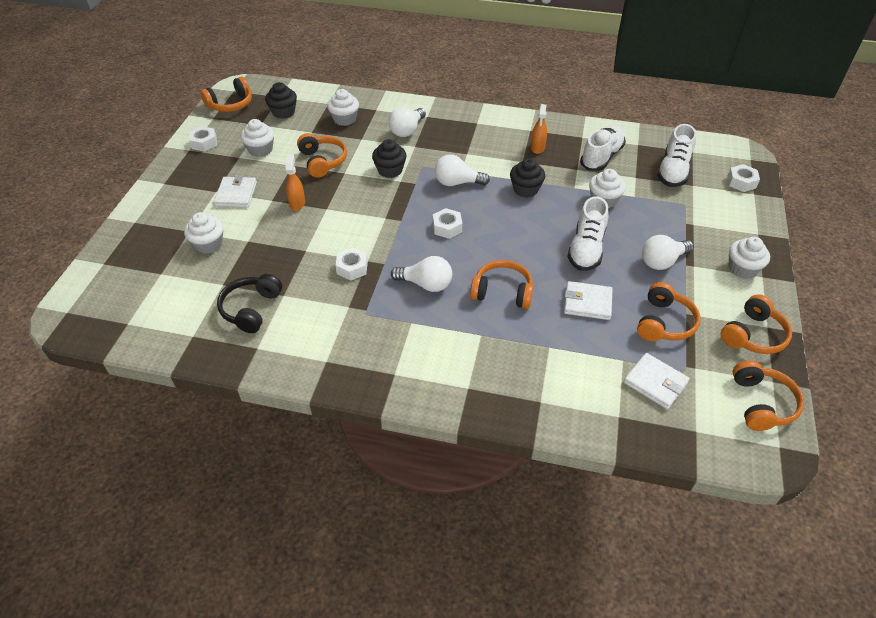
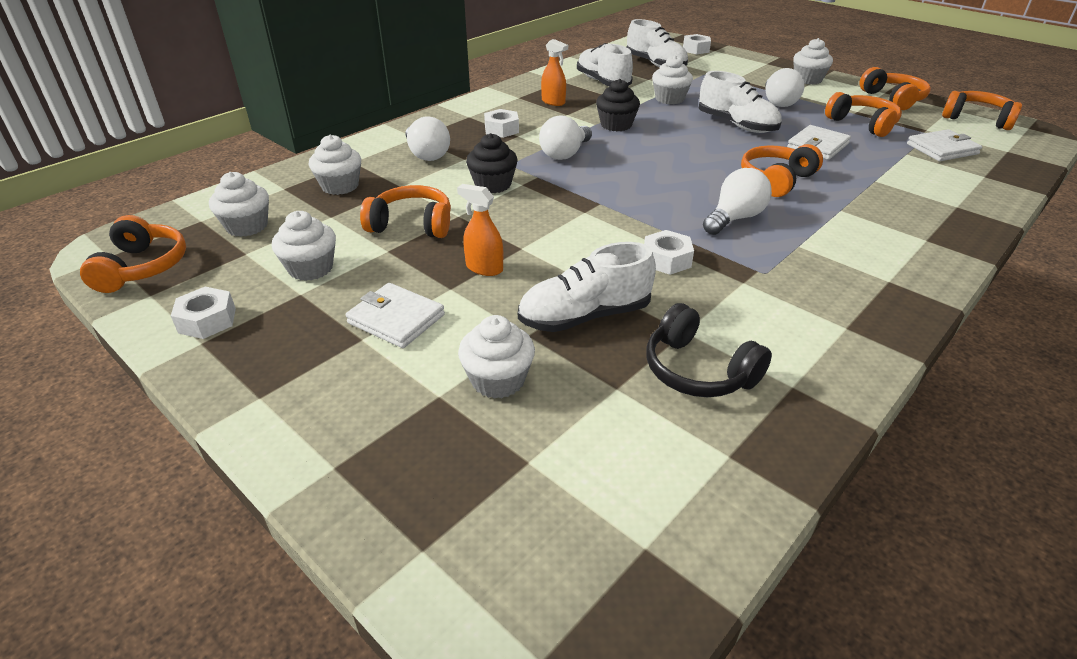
camera: 60 degrees left, 10 degrees down
black cupcake [265,82,297,119] -> white cupcake [209,172,269,237]
white nut [433,208,462,239] -> white nut moved to [484,109,519,138]
none -> white shoe [518,242,656,332]

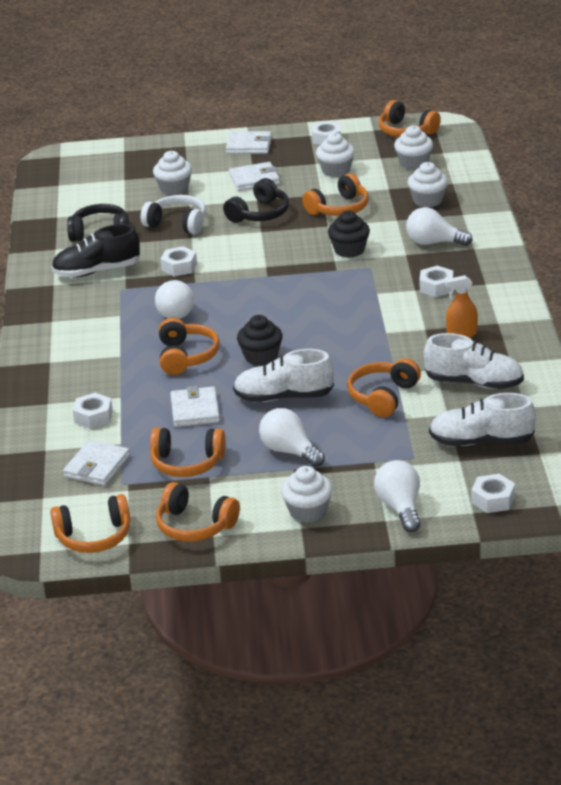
camera: 135 degrees right, 5 degrees down
orange spray bottle [457,184,503,276] -> black headphones [223,178,289,223]
white shoe [518,242,656,332] -> white headphones [141,195,206,234]
white light bulb [539,115,592,160] -> white light bulb moved to [374,460,421,532]
black cupcake [596,79,640,131] -> black cupcake moved to [237,315,283,366]
white cupcake [652,55,693,104] -> orange headphones [347,358,421,417]
none -> black shoe [51,224,140,277]
none -> white nut [73,393,113,429]
none -> white wallet [226,131,272,154]

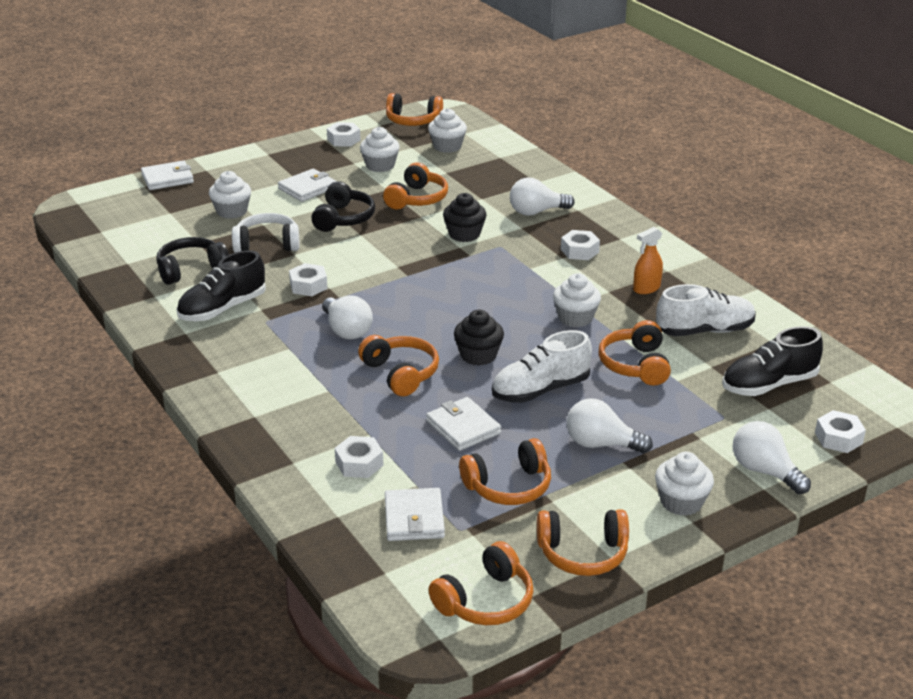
camera: 30 degrees left, 0 degrees up
white wallet [226,131,272,154] -> white wallet moved to [141,160,194,190]
white cupcake [408,162,448,207] -> white cupcake moved to [553,273,601,327]
white shoe [429,393,536,446] -> black shoe [722,326,823,396]

